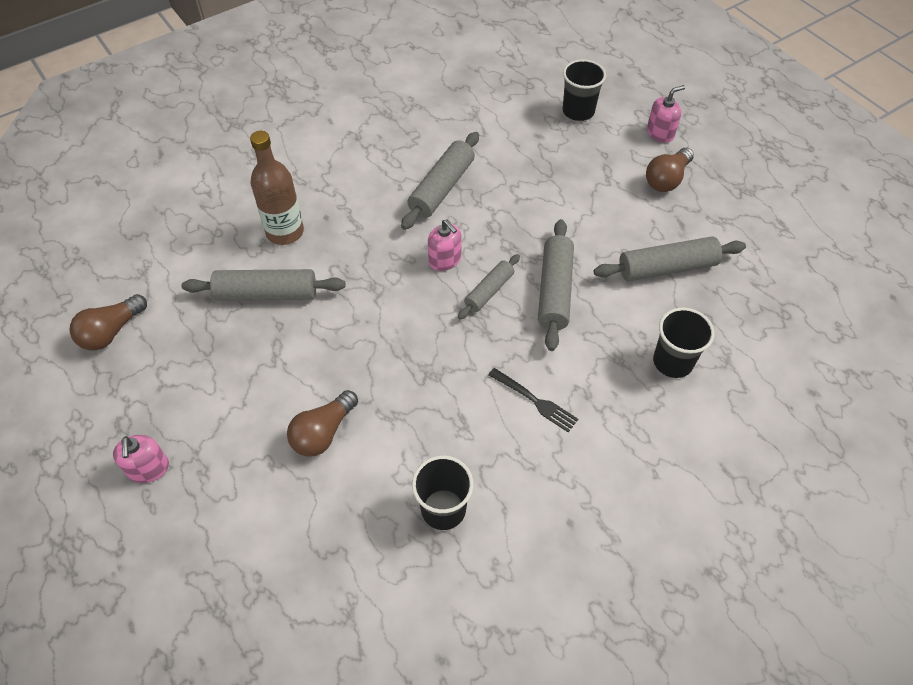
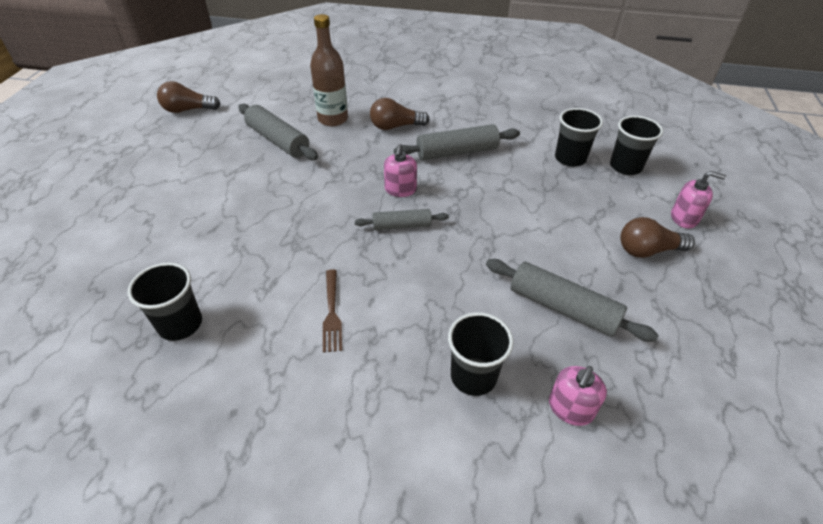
camera: 45 degrees right, 10 degrees down
pink soap dispenser [113,435,169,483] -> pink soap dispenser moved to [549,366,607,426]
brown light bulb [287,390,358,457] -> brown light bulb moved to [370,98,430,130]
black fork [488,368,578,432] -> brown fork [323,269,342,352]
grey rolling pin [538,219,574,351] -> none
none -> black cup [555,108,603,167]

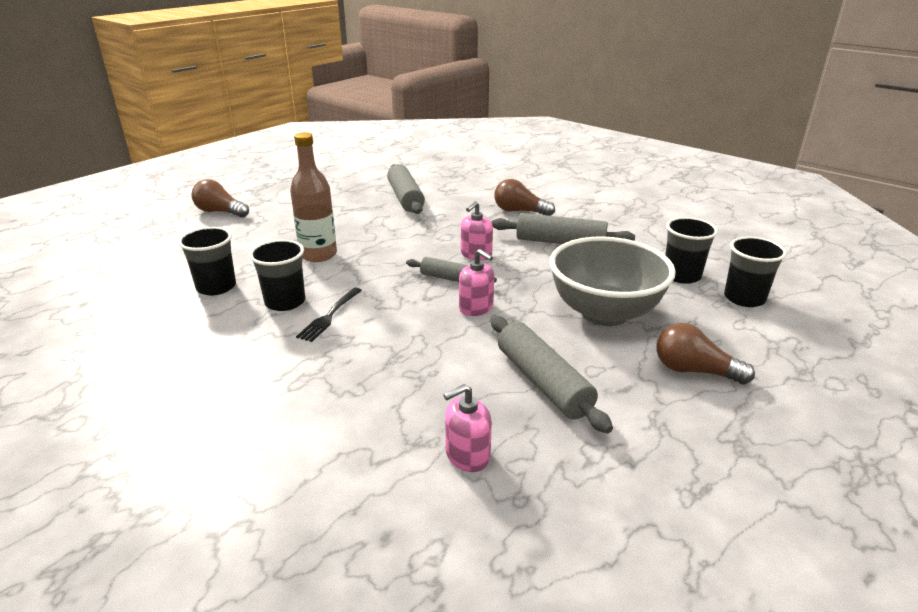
camera: 30 degrees right, 15 degrees down
brown light bulb [157,81,220,113] -> brown light bulb moved to [191,179,249,218]
brown bottle [310,14,348,126] -> brown bottle moved to [290,132,337,262]
brown fork [323,269,342,352] -> black fork [296,288,362,342]
black cup [448,312,513,396] -> black cup moved to [249,240,305,311]
pink soap dispenser [671,171,726,228] -> pink soap dispenser moved to [459,249,494,316]
none -> grey bowl [549,236,676,326]

